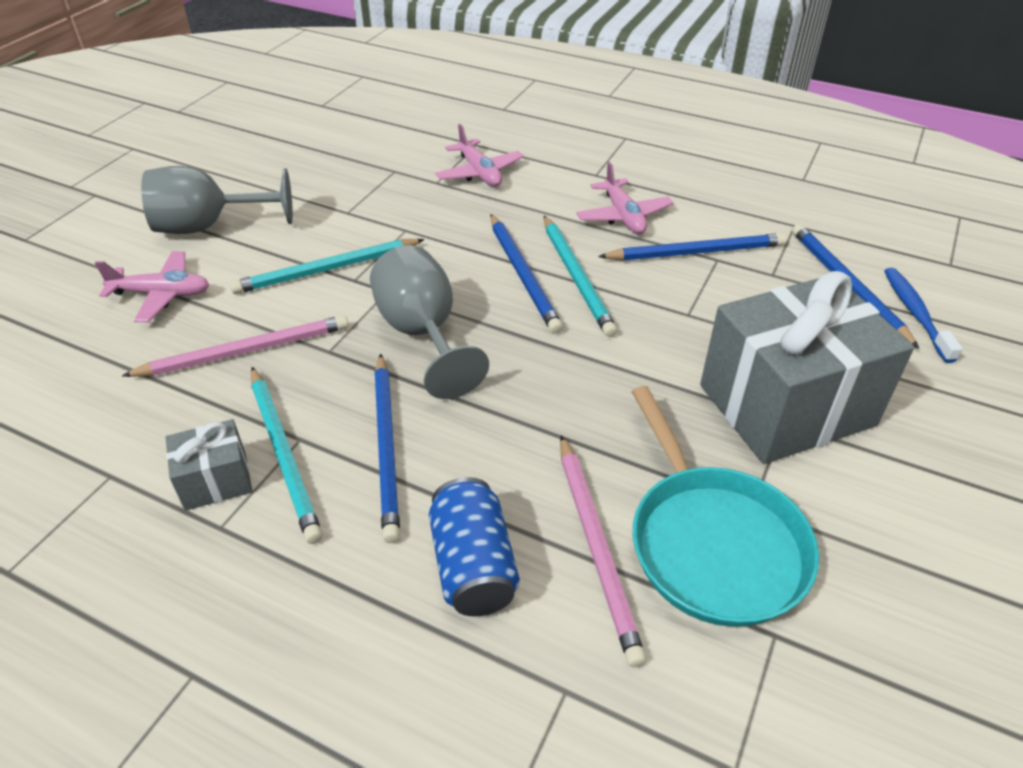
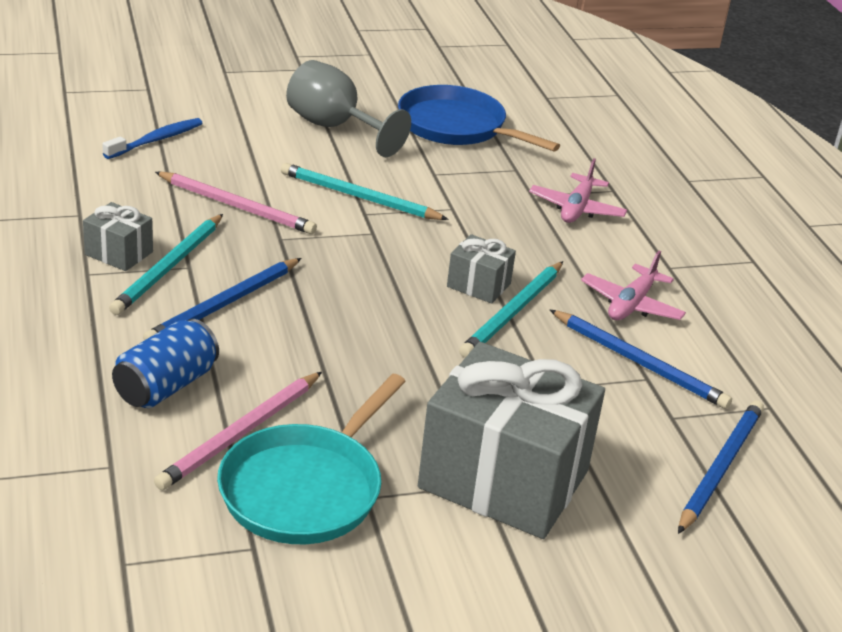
camera: 45 degrees right, 10 degrees down
pink plane [95,251,209,322] -> none
grey goblet [370,245,489,399] -> none
blue pencil [491,214,563,333] -> grey gift [447,234,516,304]
blue toothbrush [884,268,963,363] -> blue toothbrush moved to [102,118,203,159]
none -> blue pan [398,85,560,151]

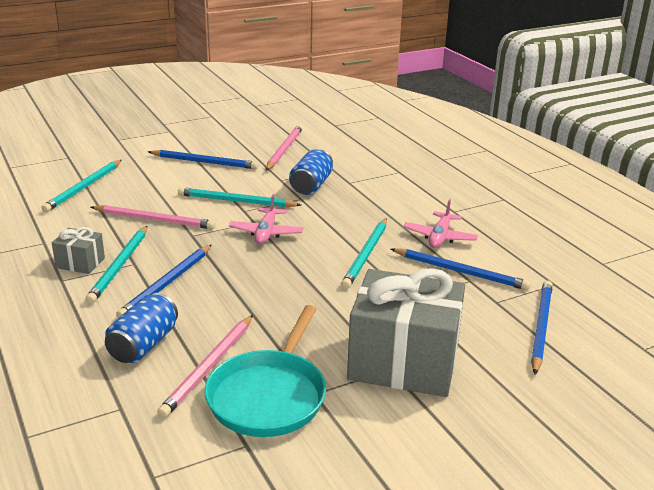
camera: 10 degrees left, 5 degrees down
blue toothbrush [102,118,203,159] -> turquoise pencil [41,160,122,212]
grey goblet [286,60,411,157] -> blue pencil [148,150,258,169]
blue pan [398,85,560,151] -> pink pencil [266,125,303,171]
grey gift [447,234,516,304] -> none
pink plane [529,158,627,223] -> pink plane moved to [229,194,303,244]
none -> blue can [289,149,333,195]

